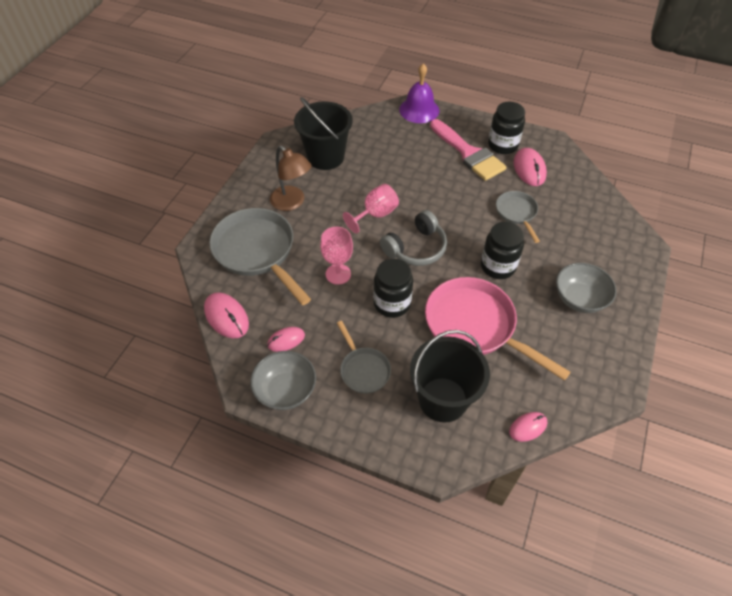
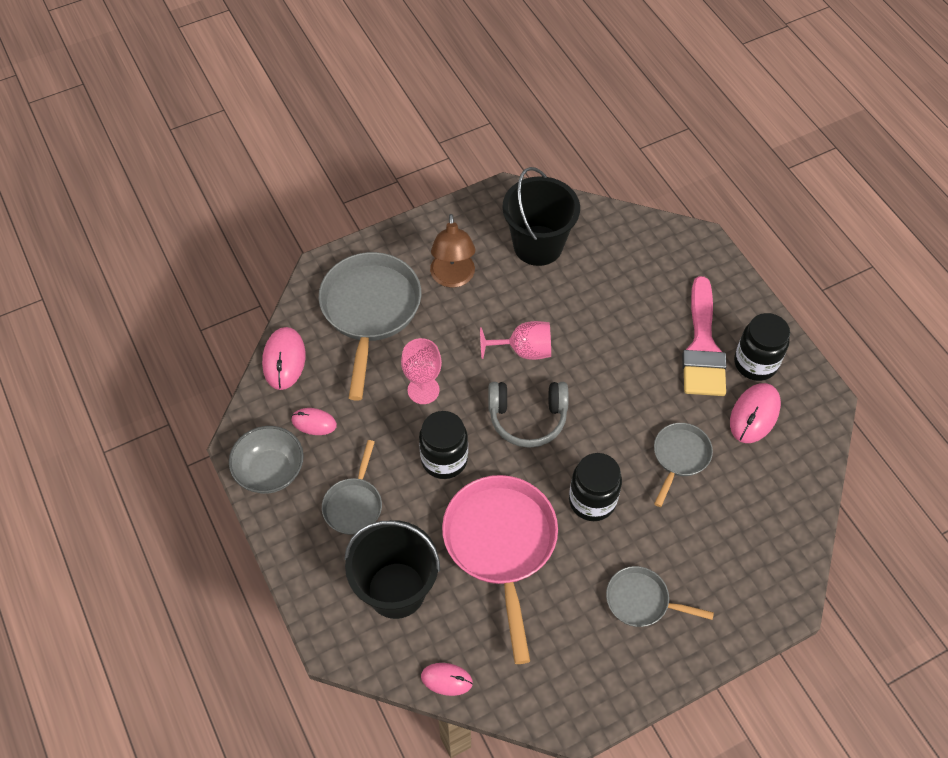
camera: 40 degrees right, 5 degrees up
purple bell [399,63,439,123] -> none
grey bowl [556,263,616,313] -> grey pan [606,566,714,627]

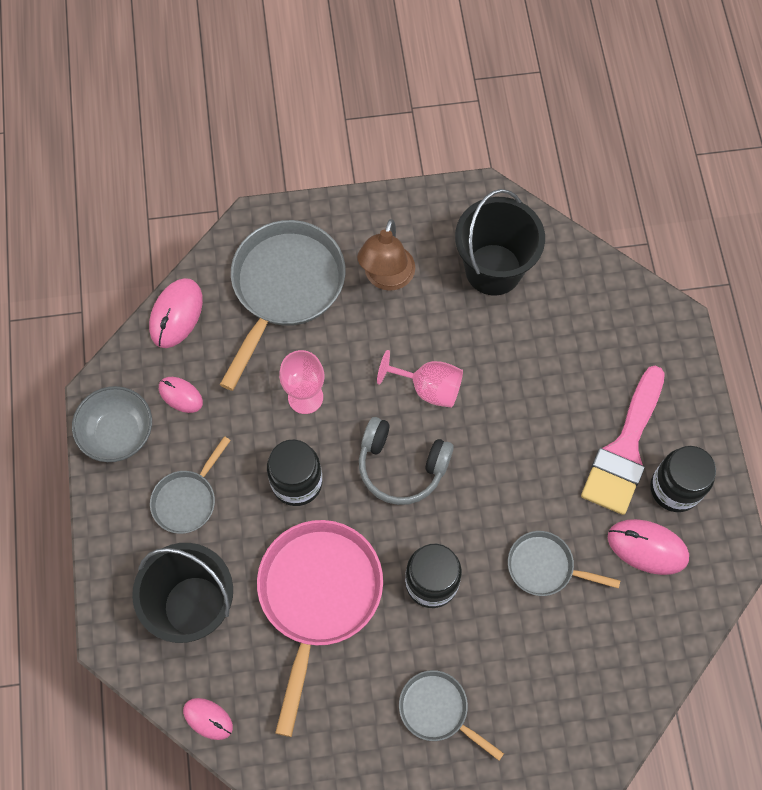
camera: 20 degrees right, 10 degrees up
grey pan [654,423,713,507] -> grey pan turned 120 degrees counterclockwise [508,531,620,596]
pink mouse [730,383,781,443] -> pink mouse turned 60 degrees clockwise [608,519,689,575]

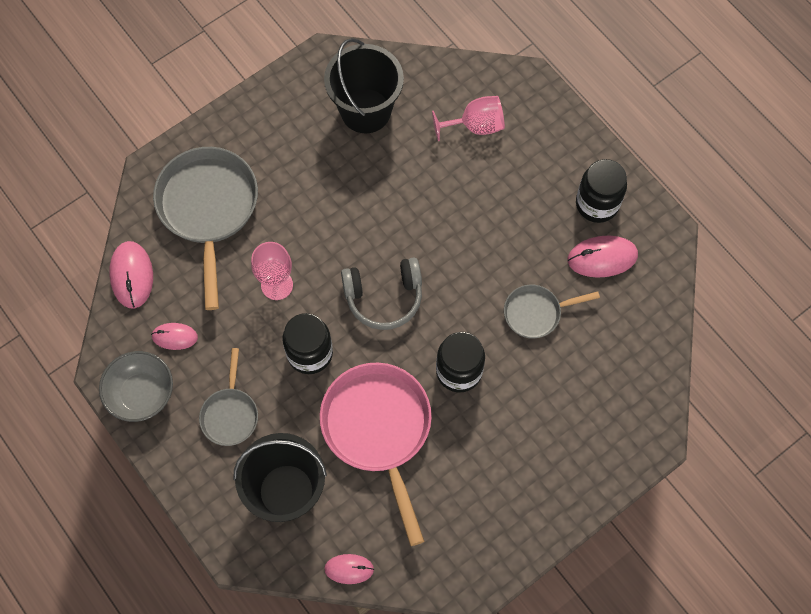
camera: 30 degrees left, 0 degrees up
brown lamp [357,219,415,291] -> none
pink goblet [377,350,463,408] -> pink goblet moved to [432,96,505,141]
grey pan [399,670,504,760] -> none
pink brush [581,366,665,515] -> none

